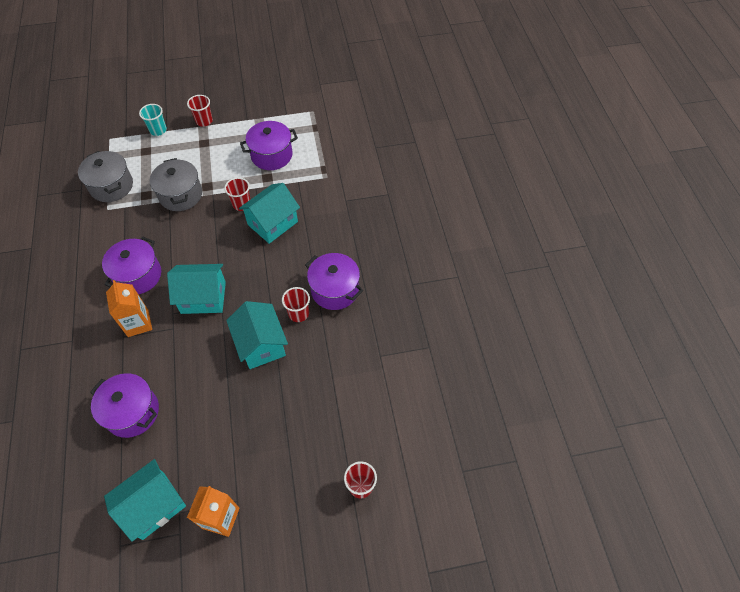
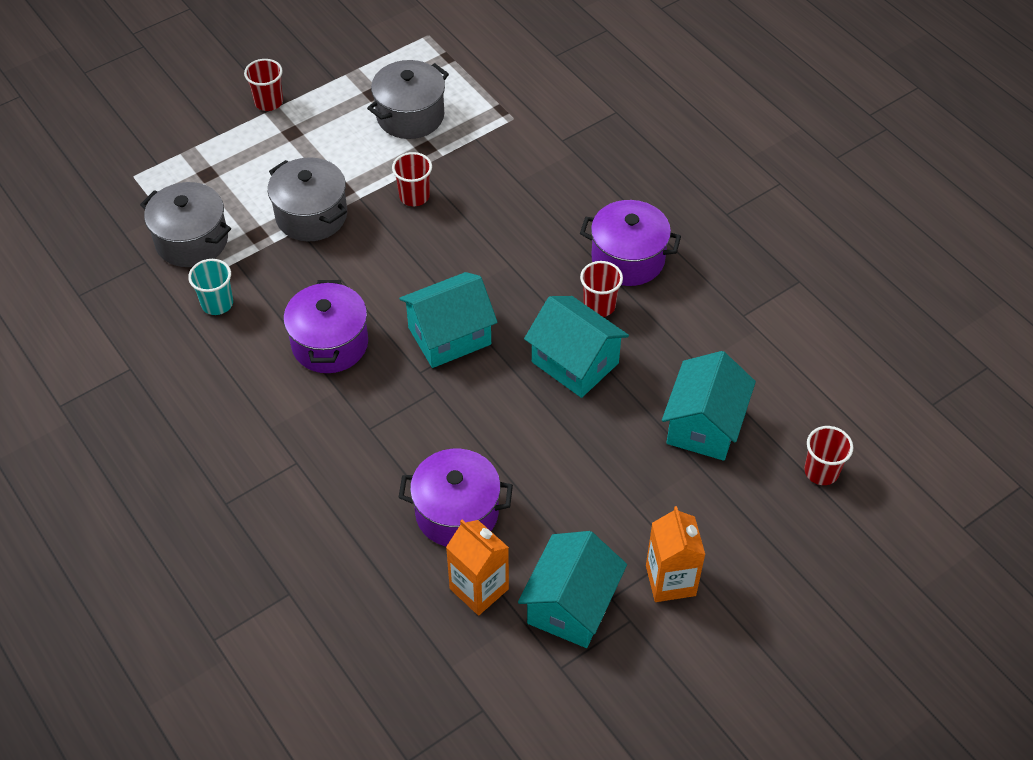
camera: 25 degrees left, 5 degrees down
orange carton [106,280,152,337] -> orange carton moved to [446,520,509,616]
turquoise cup [139,104,167,136] -> turquoise cup moved to [188,259,233,315]
turquoise house [239,183,300,244] -> turquoise house moved to [662,351,756,461]
purple pot [240,121,298,170] -> grey pot [367,60,449,139]

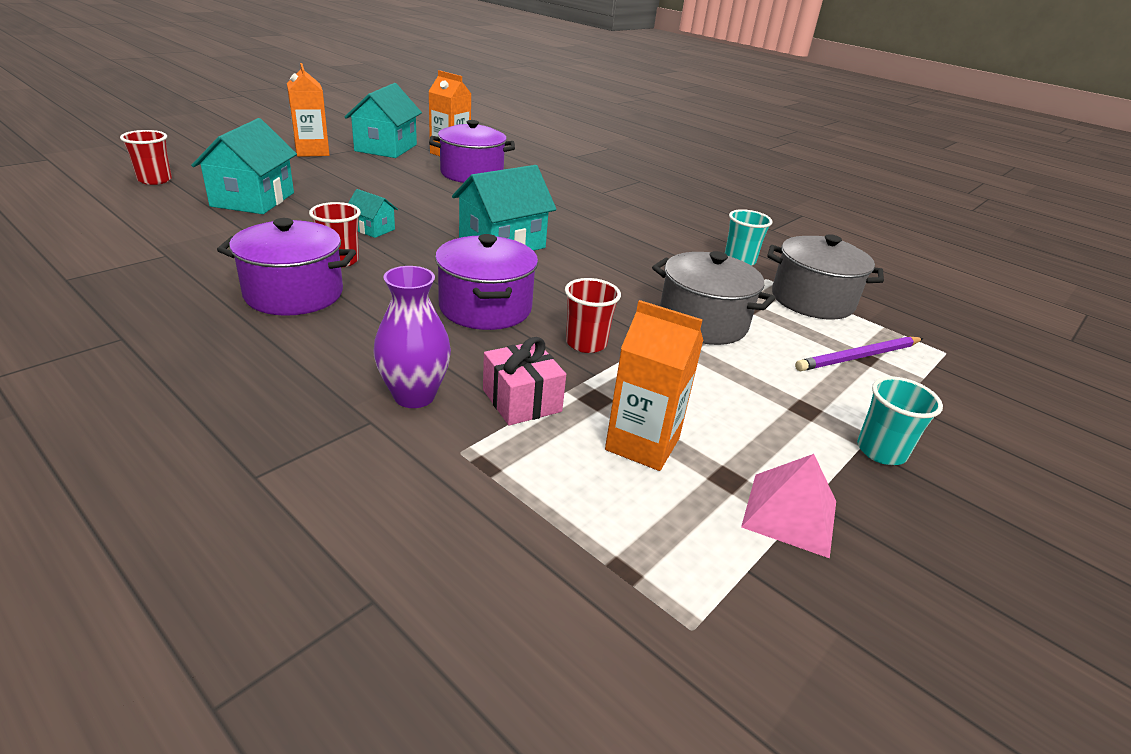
camera: 165 degrees right, 20 degrees down
red cup [244,59,283,111] -> turquoise cup [857,376,943,465]
purple pot [284,280,368,373] -> purple pot moved to [435,234,538,330]
grey pot [367,60,449,139] -> orange carton [605,300,703,471]
turquoise house [524,296,629,398] -> turquoise house [348,189,398,238], size x0.49
none -> purple vase [373,266,451,408]
none -> pink gift [483,337,566,426]
none -> pink pyramid [741,454,836,559]
none -> purple pencil [795,336,923,371]

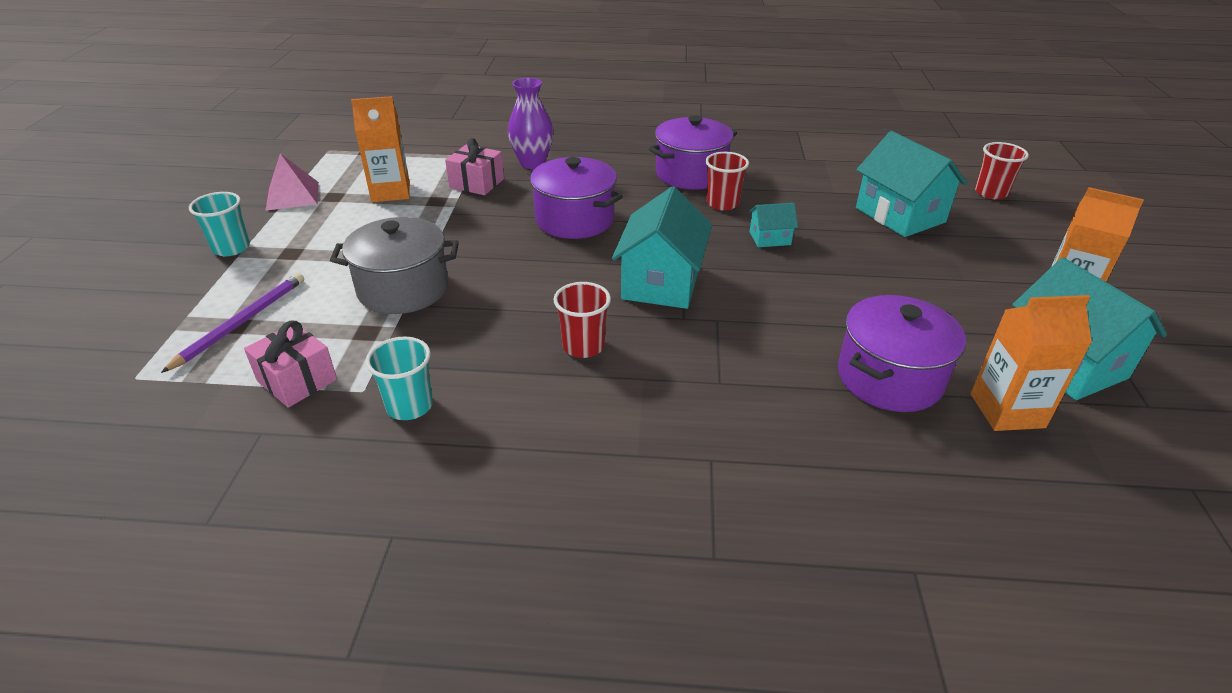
camera: 145 degrees right, 5 degrees up
red cup [565,278,621,353] -> red cup moved to [553,282,611,358]
grey pot [767,234,884,319] -> pink gift [244,321,337,408]

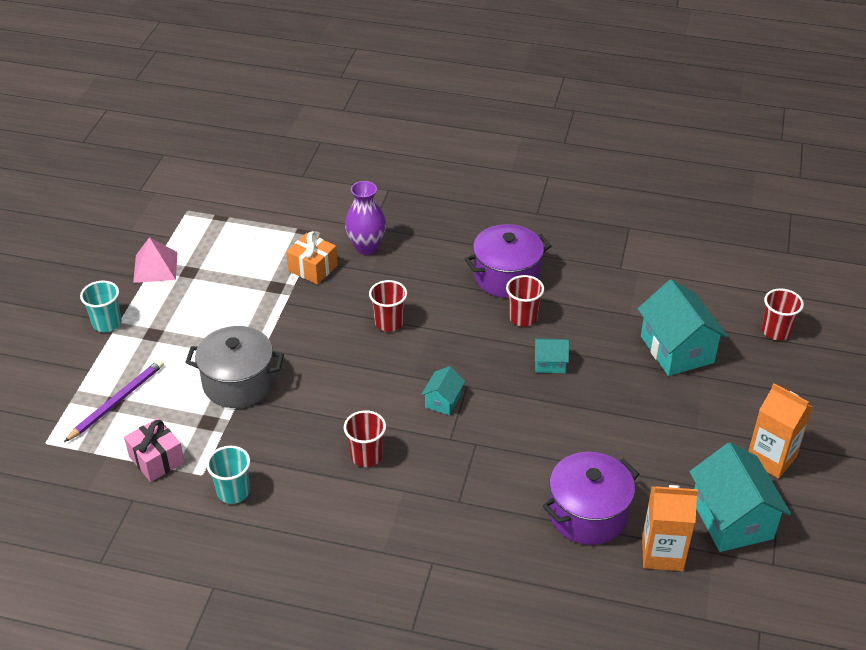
camera: 10 degrees right, 5 degrees up
orange carton [351,96,410,202] -> none
pink gift [445,138,504,195] -> orange gift [286,232,338,285]
purple pot [527,157,623,239] -> red cup [369,280,407,332]
turquoise house [612,186,712,309] -> turquoise house [421,366,465,415], size x0.49

